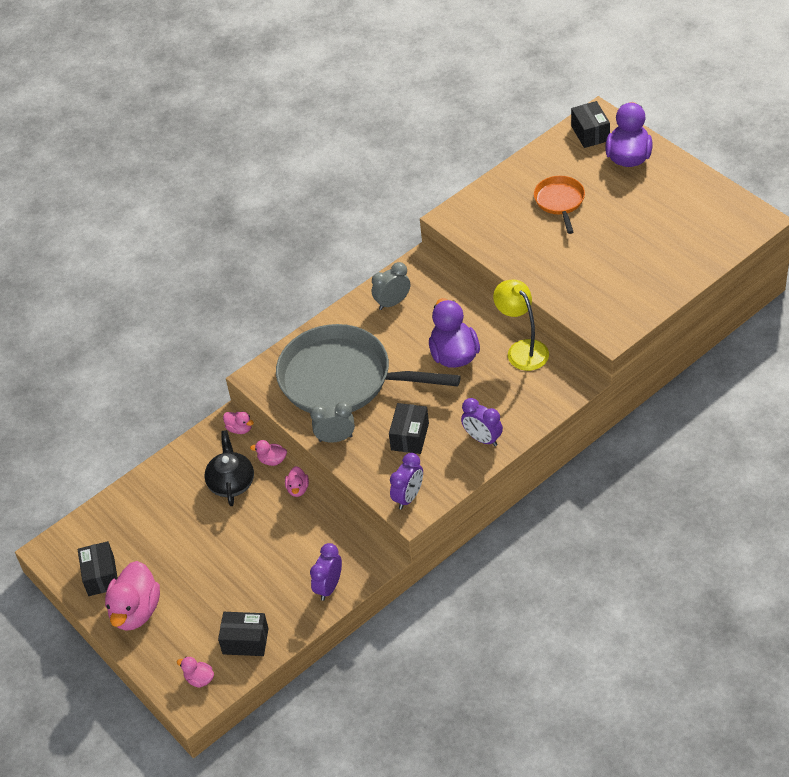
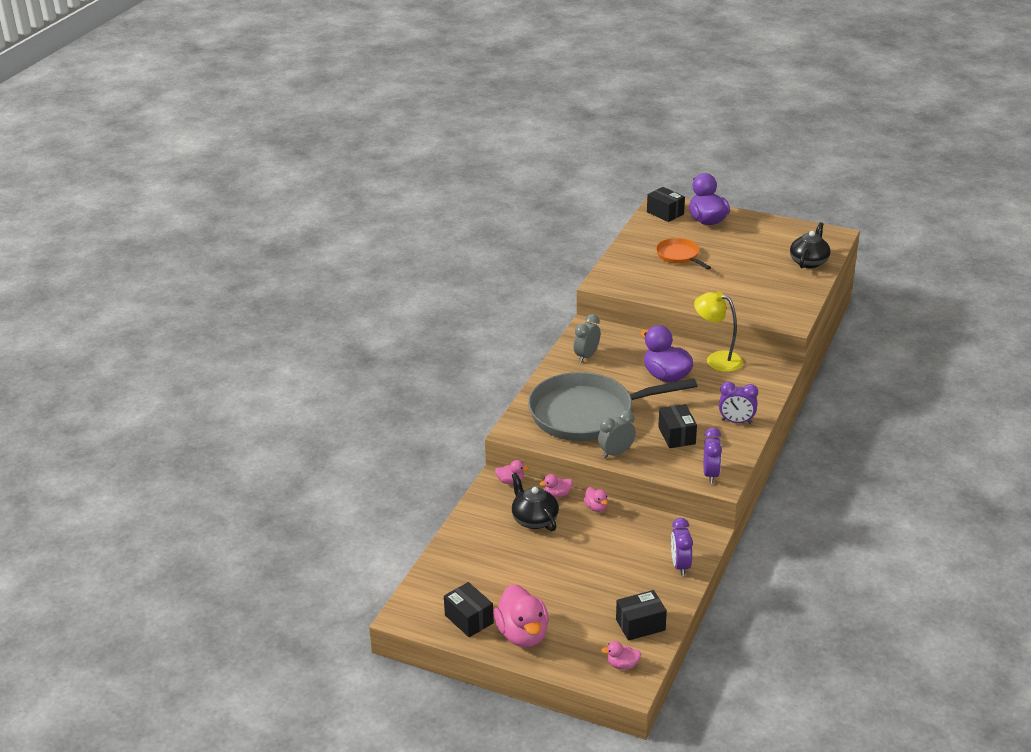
camera: 30 degrees left, 15 degrees down
none -> black teapot [790,222,830,268]

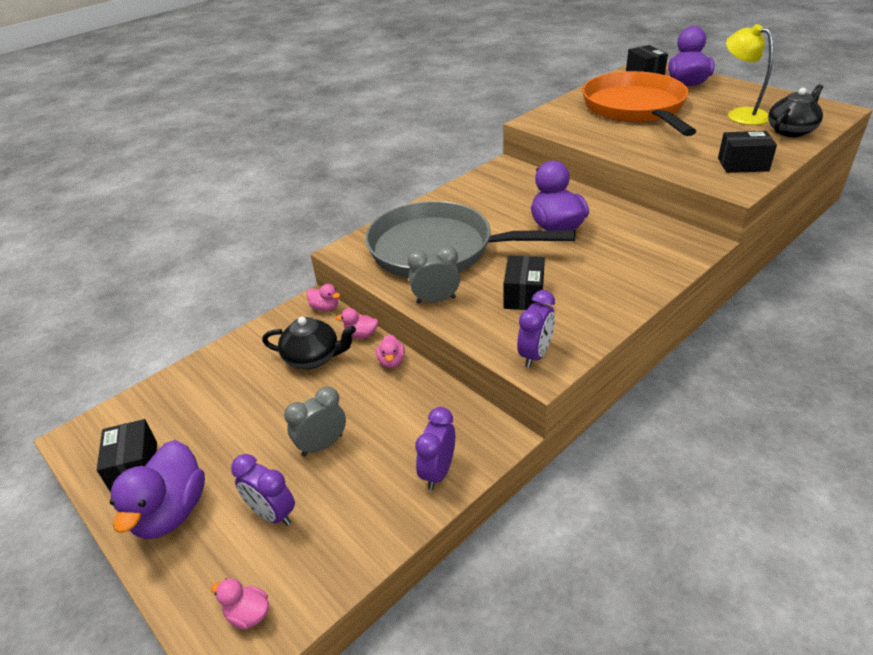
camera: 25 degrees right, 5 degrees up
pink duck [494,584,549,647] -> purple duck [110,440,205,539]
black teapot [512,473,559,531] -> black teapot turned 105 degrees clockwise [262,317,356,369]
grey clock [574,314,601,363] -> grey clock moved to [284,387,346,457]
black box [616,590,667,641] -> black box moved to [718,131,777,173]
orange pan [656,238,711,269] -> orange pan [582,71,696,136], size x2.11
yellow lamp [694,291,743,372] -> yellow lamp moved to [726,24,773,125]
purple clock [719,382,758,424] -> purple clock moved to [231,454,295,526]

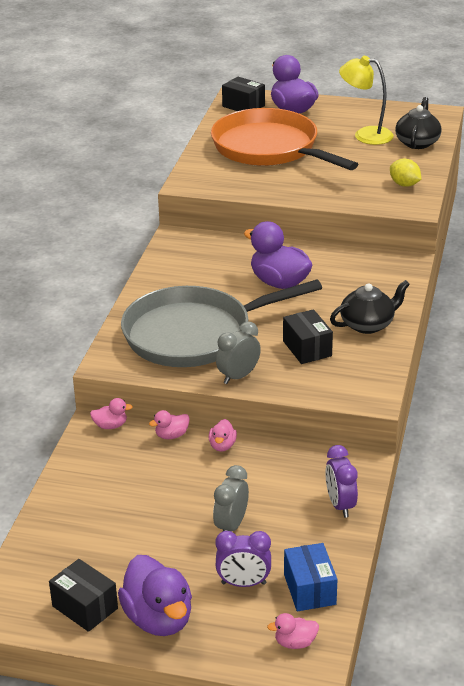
camera: 35 degrees left, 5 degrees down
black teapot [262,317,356,369] -> black teapot moved to [330,280,410,334]
pink duck [376,334,405,368] -> pink duck turned 45 degrees clockwise [208,419,237,452]
purple clock [517,290,555,368] -> none
black box [718,131,777,173] -> yellow lemon [390,159,421,187]
none -> blue box [284,543,338,611]

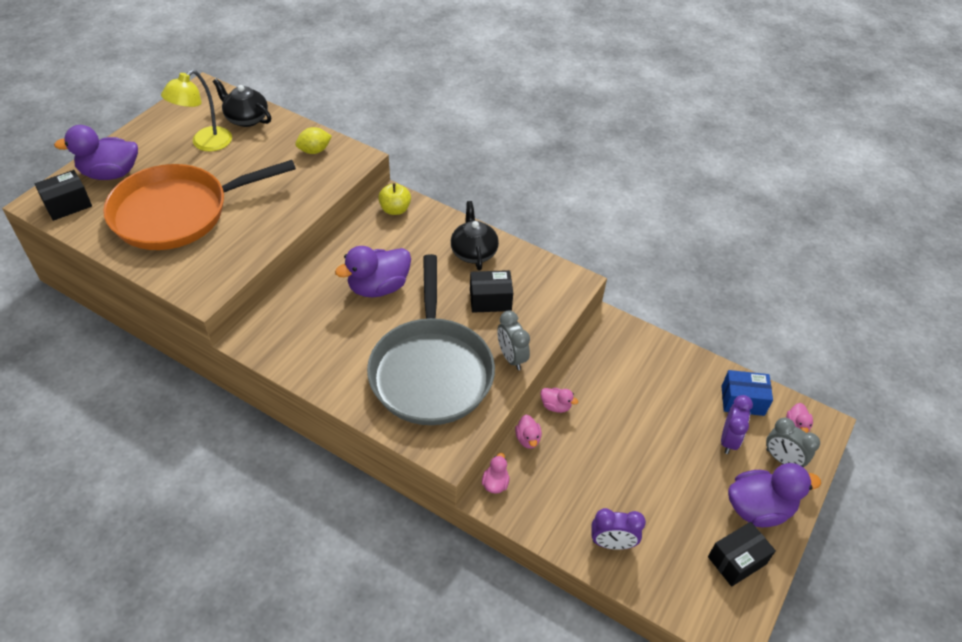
camera: 75 degrees left, 15 degrees up
grey clock [213,465,249,531] -> grey clock moved to [766,417,820,467]
purple clock [325,445,358,518] -> purple clock moved to [591,508,646,550]
none -> yellow apple [378,183,411,215]

